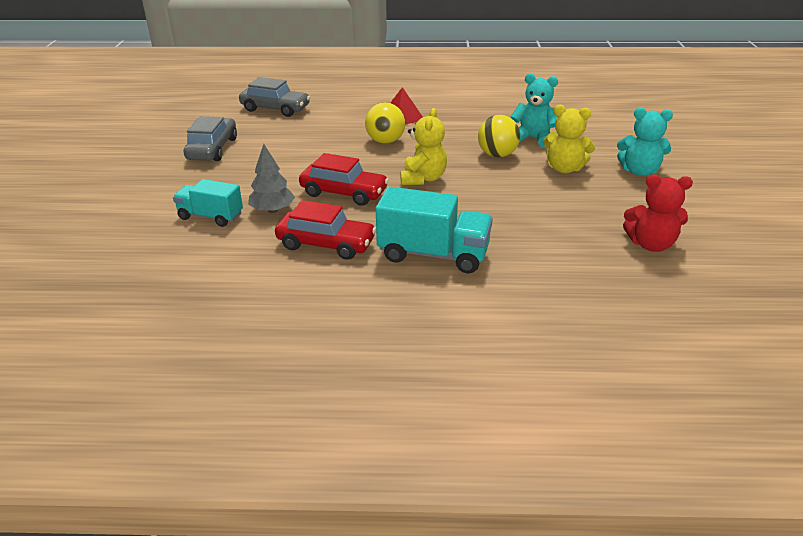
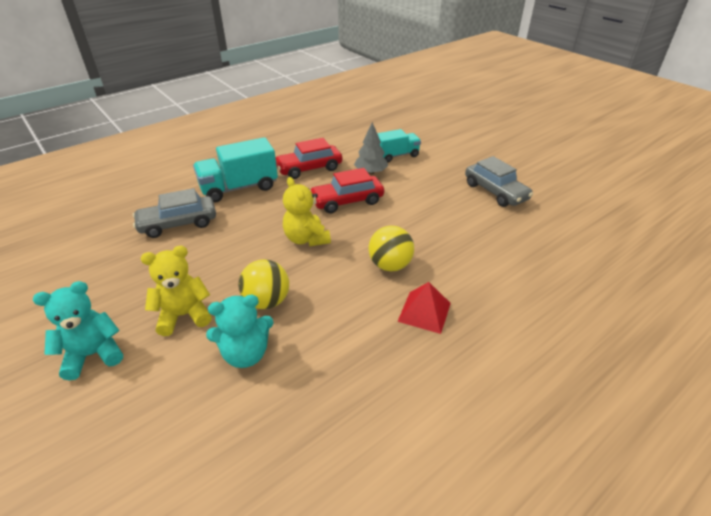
camera: 140 degrees right, 5 degrees up
grey car [239,77,310,117] -> grey car moved to [133,188,216,238]
red teddy bear [623,175,693,252] -> none

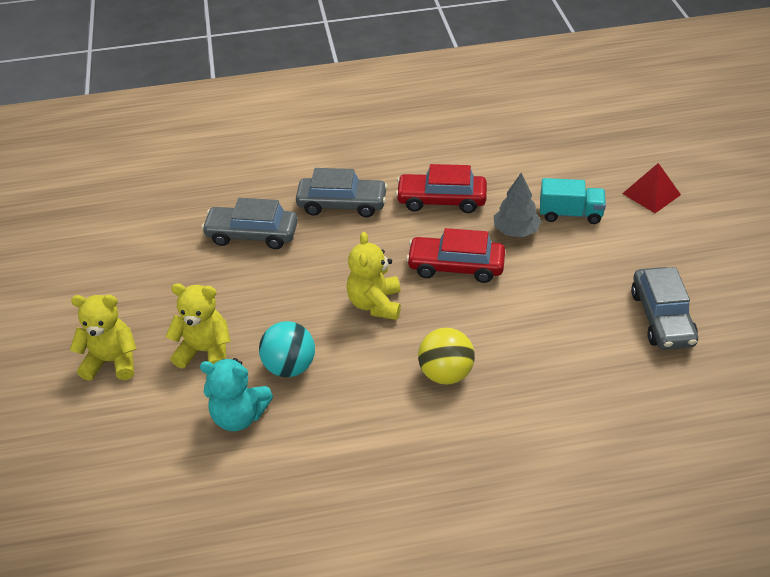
camera: 30 degrees right, 5 degrees up
turquoise teddy bear [33,281,123,381] -> yellow teddy bear [70,295,137,381]
turquoise truck [193,137,278,203] -> grey car [296,168,388,217]
yellow ball [238,259,289,309] -> turquoise ball [259,321,315,377]
red pyramid [397,282,451,334] -> red pyramid moved to [622,163,681,213]

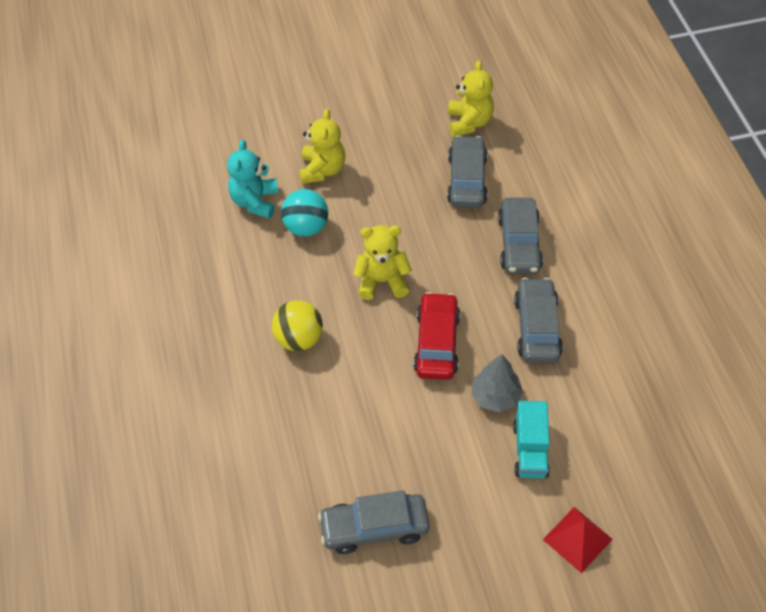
camera: 85 degrees right, 10 degrees up
yellow teddy bear [70,295,137,381] -> yellow teddy bear moved to [448,60,494,137]
red car [395,164,487,213] -> grey car [514,278,563,363]

